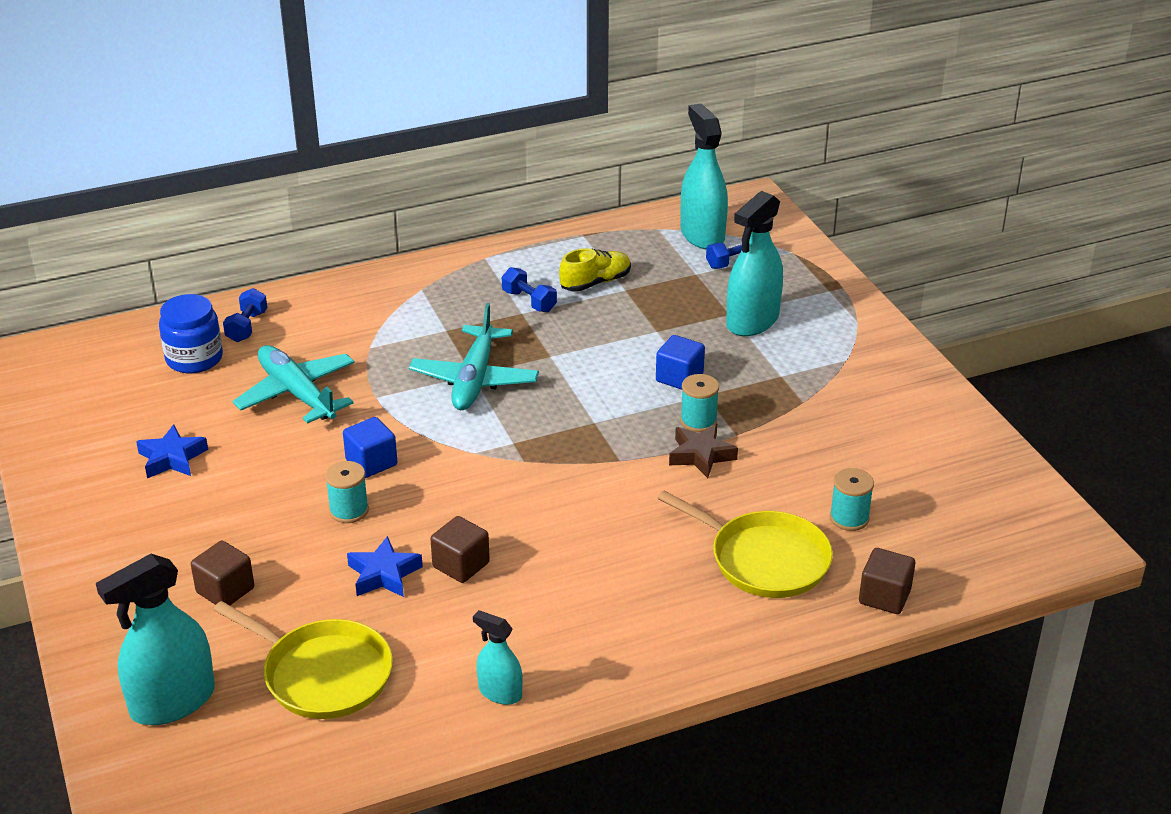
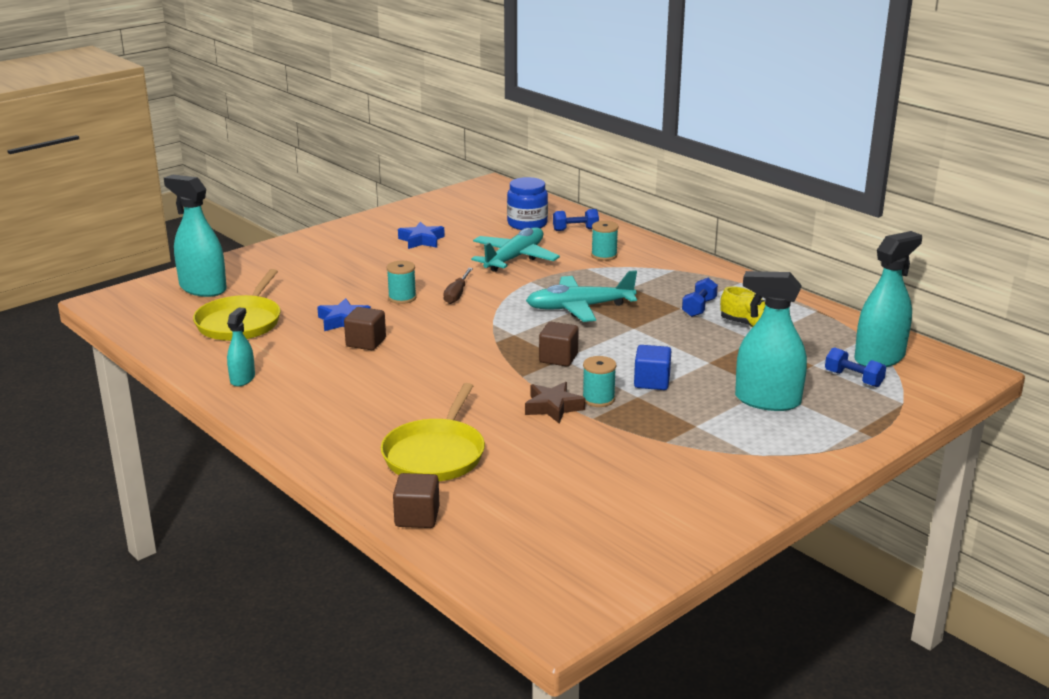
camera: 70 degrees right, 10 degrees down
brown cube [191,541,254,605] -> brown cube moved to [539,322,579,366]
blue cube [343,417,397,478] -> brown screwdriver [443,268,473,304]
turquoise spool [830,468,874,531] -> turquoise spool moved to [591,221,618,261]

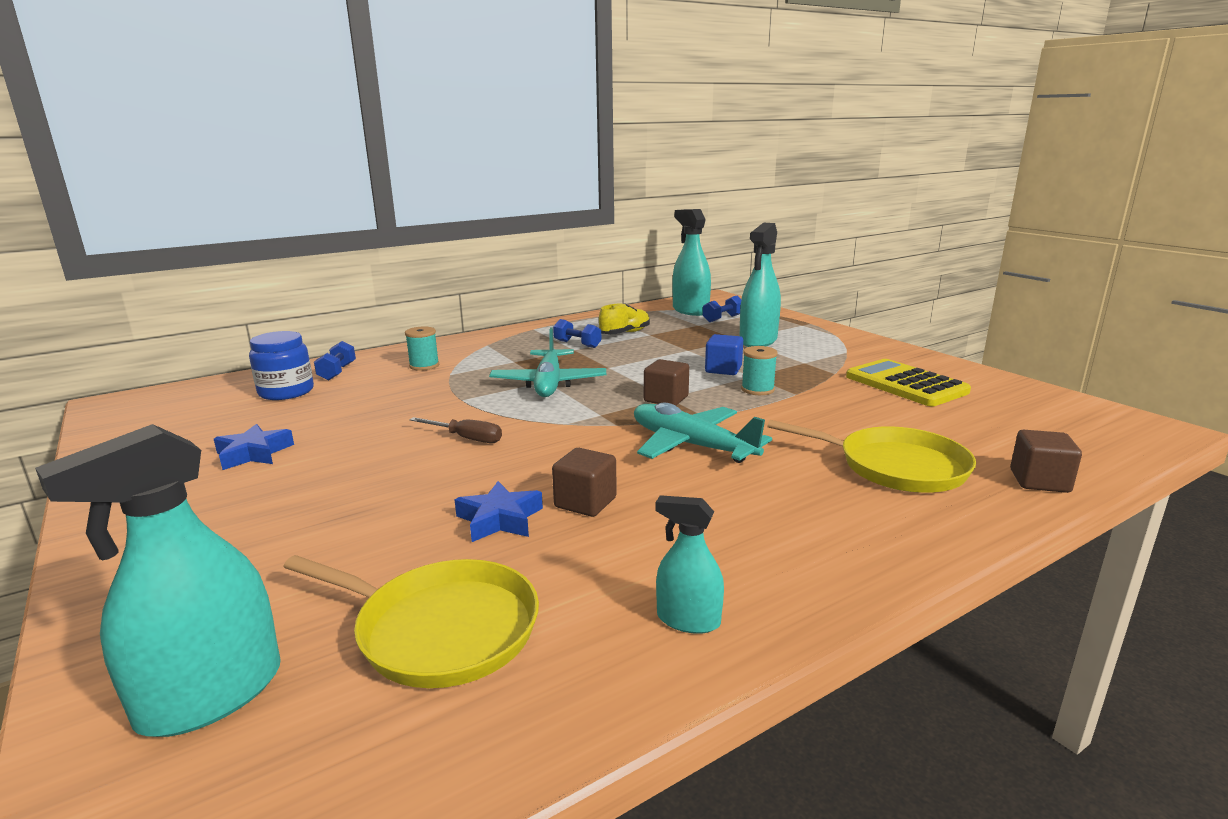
camera: 80 degrees left, 5 degrees down
turquoise spool [387,261,416,304] -> none
turquoise plane [471,227,560,272] -> turquoise plane moved to [634,402,772,463]
brown star [525,382,585,423] -> none
none -> yellow calculator [846,359,971,406]

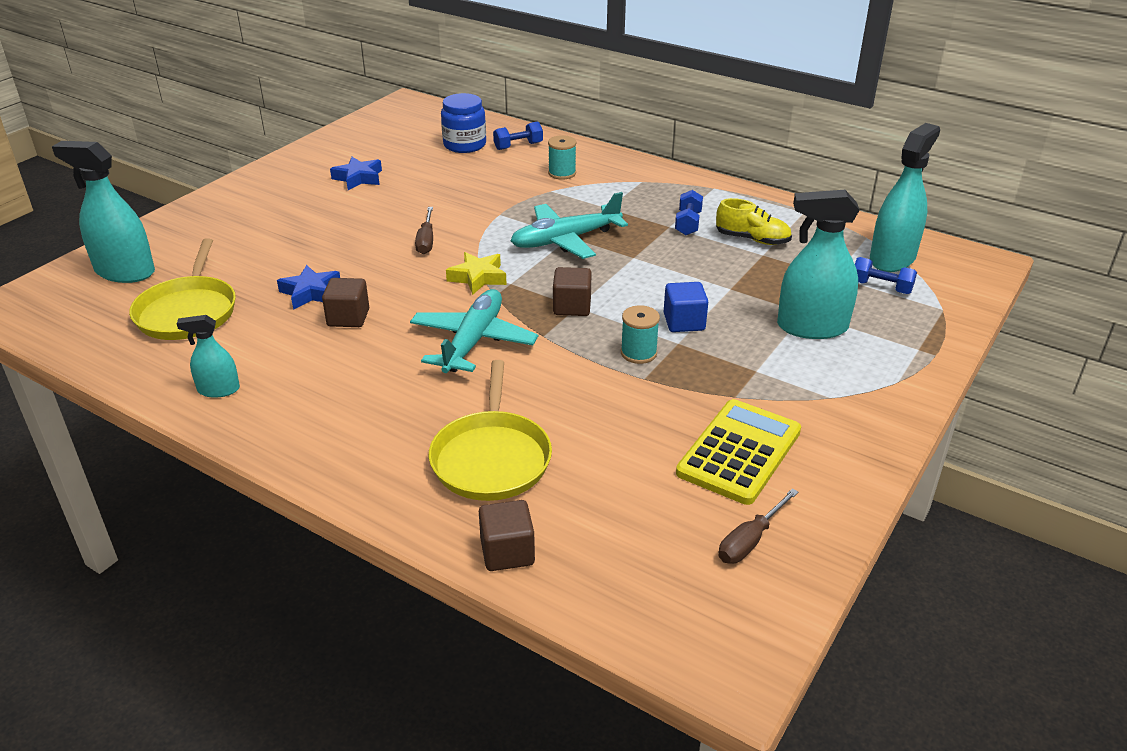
camera: 65 degrees right, 15 degrees up
turquoise spray bottle [655,495,724,634] -> turquoise spray bottle turned 90 degrees counterclockwise [176,315,240,398]
none -> yellow star [446,252,507,295]
none -> brown screwdriver [719,488,799,564]

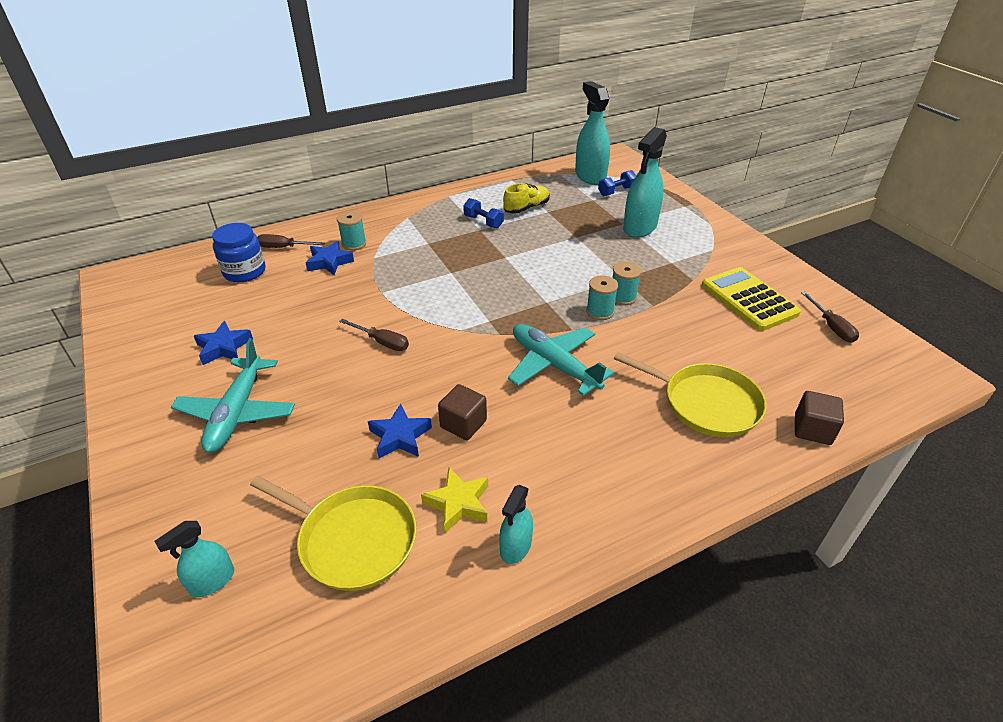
camera: 60 degrees left, 5 degrees up
turquoise spray bottle [52,141,155,283] -> turquoise spray bottle [154,521,234,597], size x0.54
yellow star [446,252,507,295] -> yellow star moved to [421,468,488,533]
blue dumbbell [493,121,543,150] -> brown screwdriver [257,234,325,248]
turquoise plane [511,192,628,259] -> turquoise plane moved to [171,338,295,453]
brown cube [553,267,592,316] -> none
blue cube [664,282,708,332] -> none
none -> blue star [305,241,354,275]
none -> turquoise spool [586,275,618,320]

